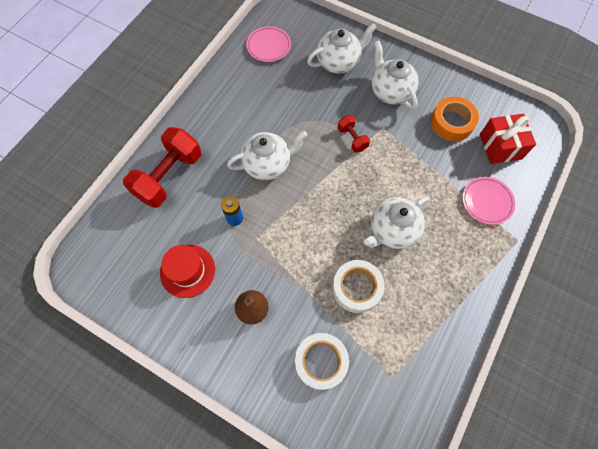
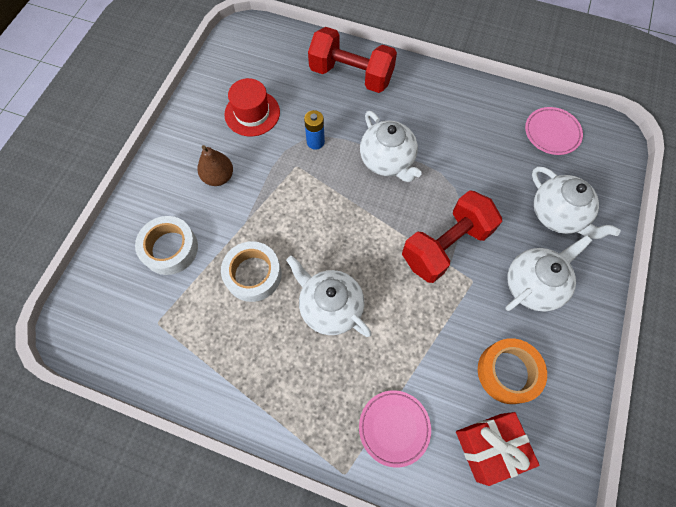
camera: 80 degrees right, 0 degrees up
red dumbbell [338,115,370,153] -> red dumbbell [402,190,502,283], size x2.04

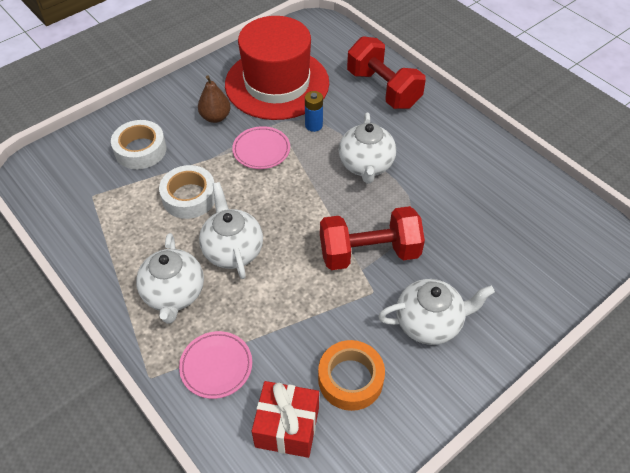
camera: 30 degrees right, 15 degrees down
red hat [224,78,280,136] -> red hat [225,16,329,120], size x1.96
pink plate [525,107,583,155] -> pink plate moved to [232,126,290,169]
white teapot [532,166,621,239] -> white teapot moved to [136,233,204,324]

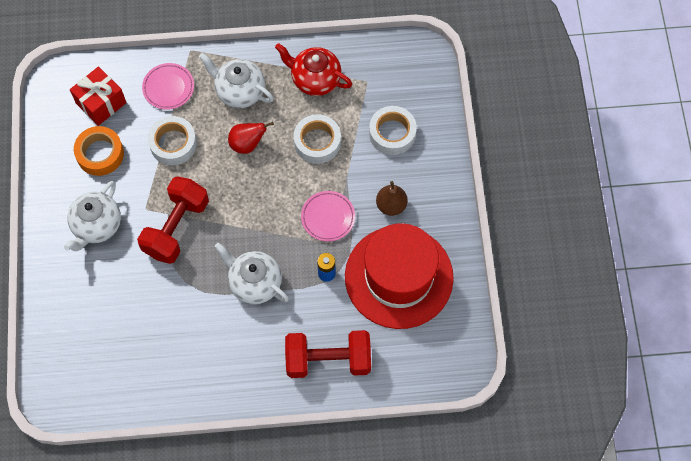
camera: 125 degrees right, 15 degrees up
white teapot [199,182,263,279] -> red pear [228,122,274,154]
none -> white tape [148,116,197,165]
none -> red teapot [275,43,352,96]

